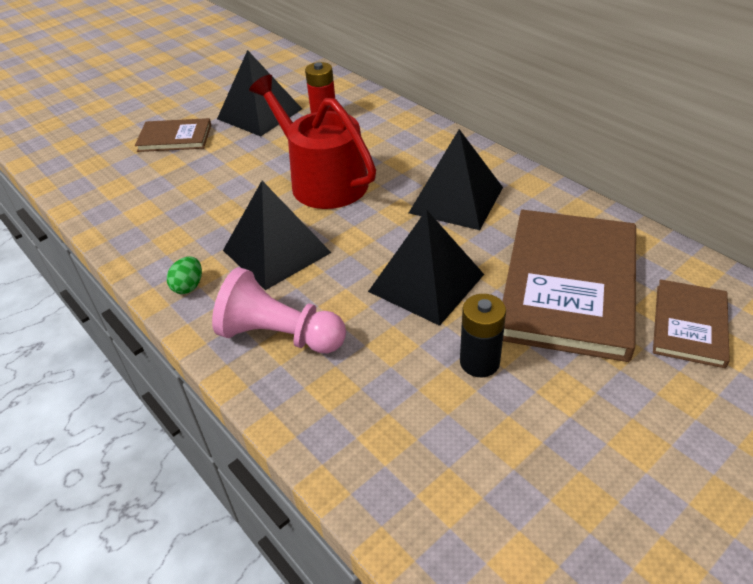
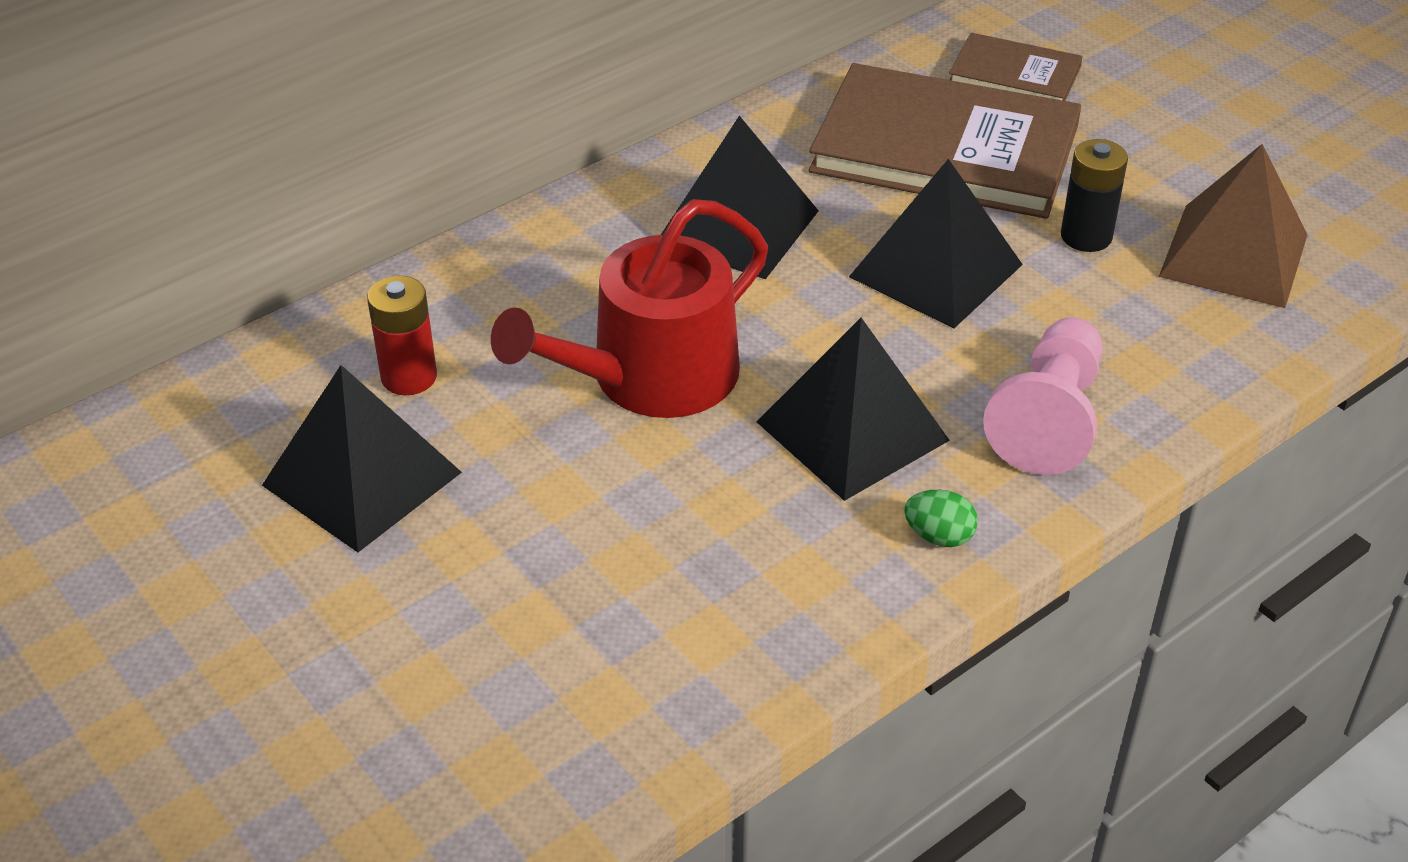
camera: 90 degrees left, 0 degrees up
brown book [135,118,211,152] -> none
none -> brown pyramid [1159,144,1307,308]

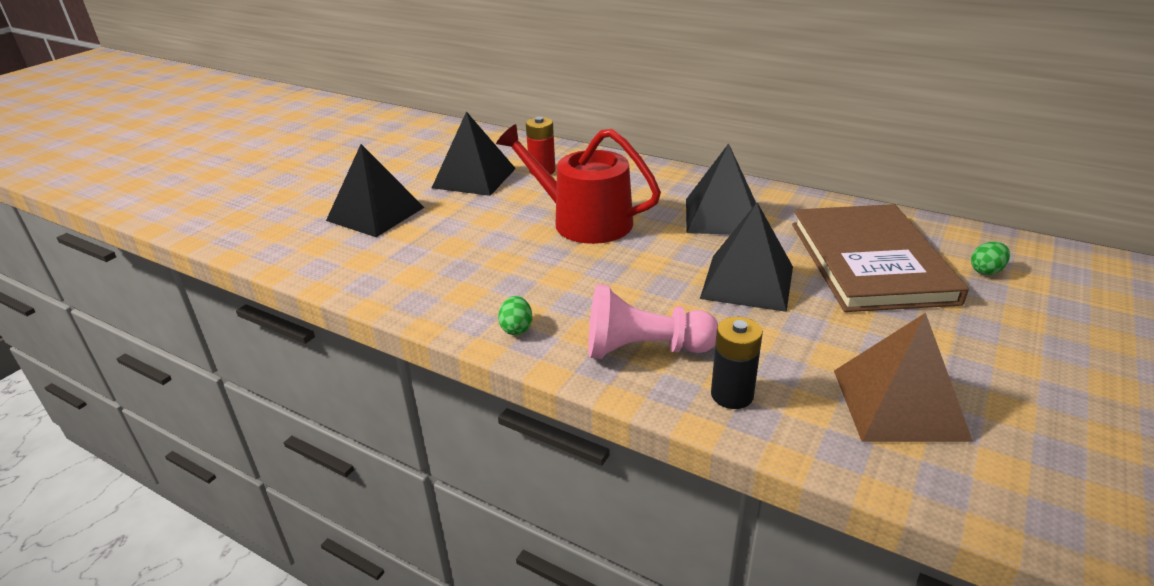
camera: 70 degrees right, 10 degrees down
black pyramid [757,318,950,501] -> black pyramid moved to [326,144,425,237]
brown book [949,33,1083,101] -> green egg [971,242,1010,275]
black battery [1061,139,1128,252] -> black battery moved to [711,317,763,409]

